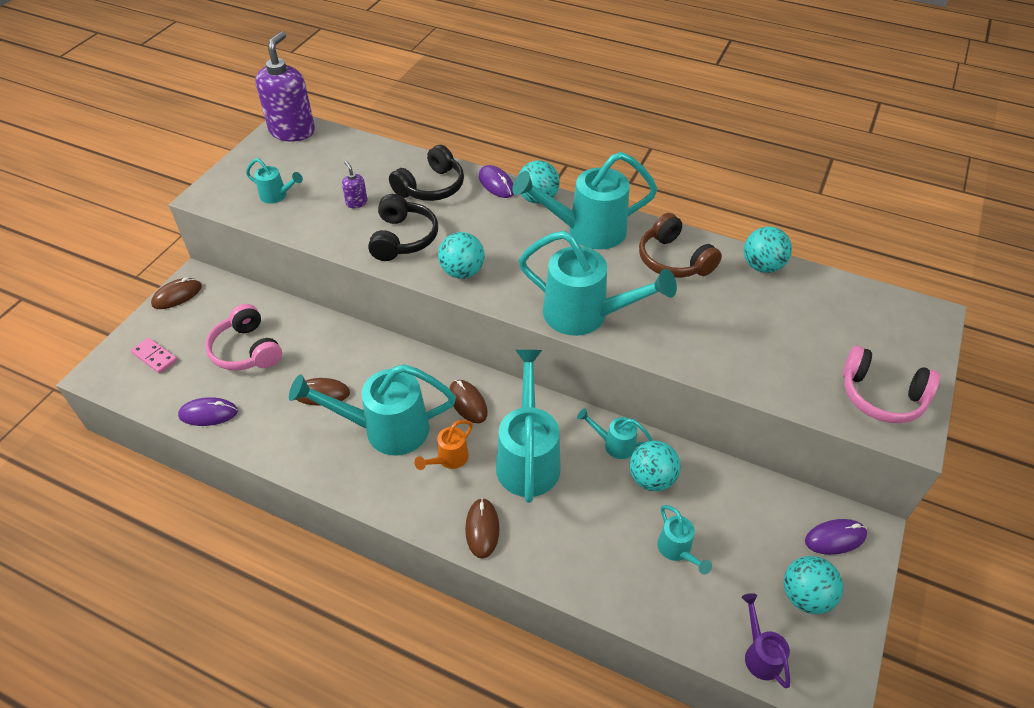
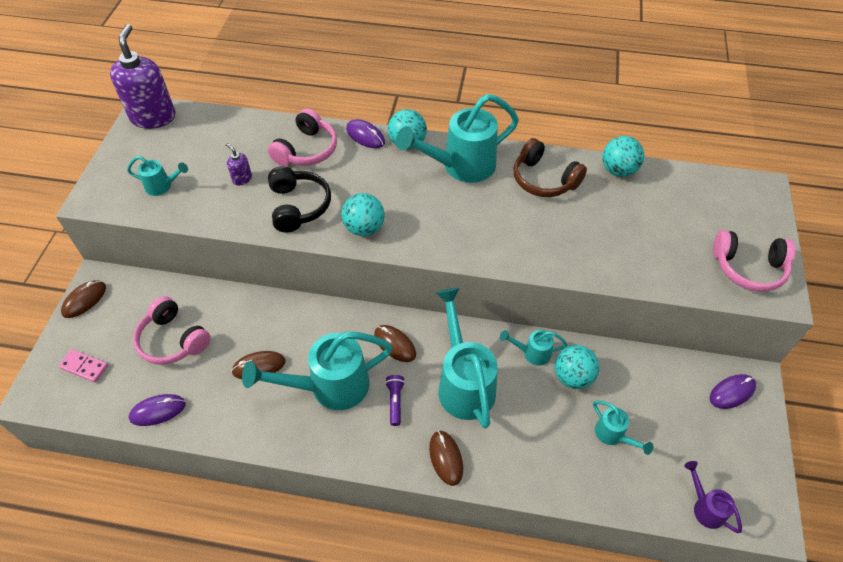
camera: 15 degrees left, 5 degrees up
black headphones [389,145,464,201] -> pink headphones [268,109,337,166]
orange watering can [414,420,473,470] -> purple flashlight [385,375,405,426]
turquoise watering can [519,231,677,336] -> none
turquoise ball [784,556,843,614] -> none

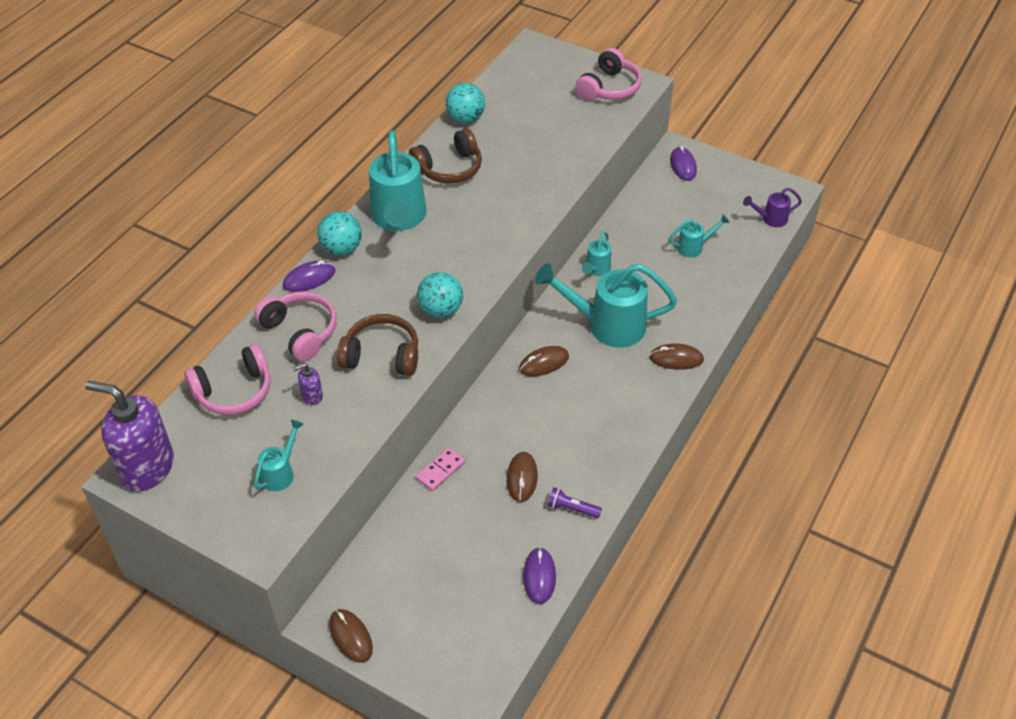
camera: 70 degrees left, 5 degrees down
pink domino [59,349,108,383] -> pink domino moved to [416,447,465,491]
pink headphones [133,296,211,365] -> pink headphones moved to [184,344,270,415]
turquoise watering can [242,331,393,410] -> none
black headphones [268,166,331,233] -> brown headphones [337,314,418,376]
purple flashlight [385,375,405,426] -> purple flashlight moved to [548,487,602,518]
turquoise ball [554,345,600,389] -> none

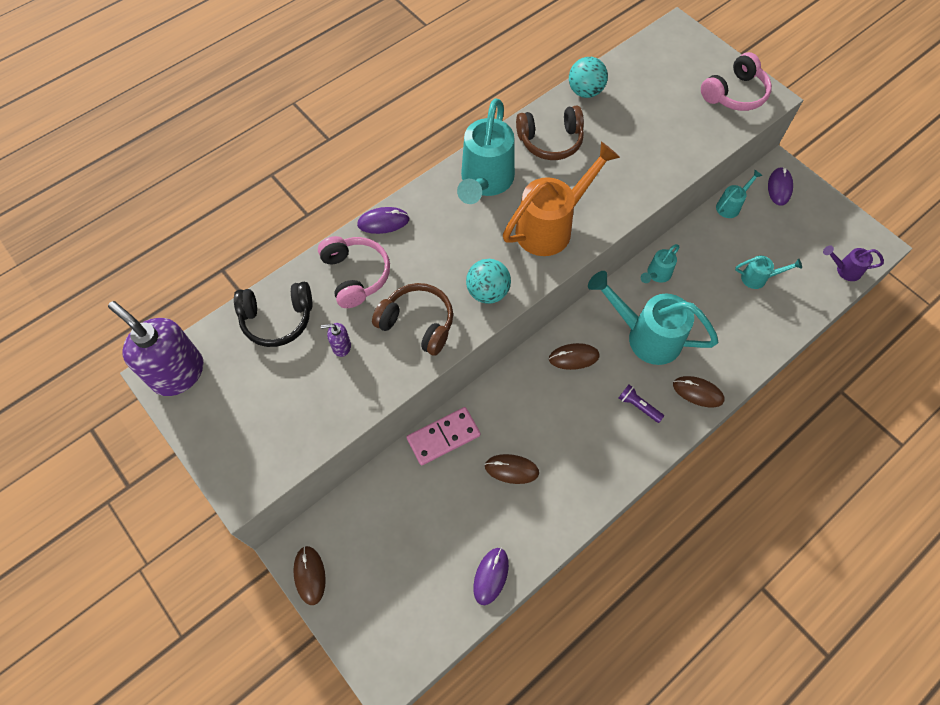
camera: 20 degrees right, 15 degrees up
pink headphones [184,344,270,415] -> black headphones [234,282,312,347]
turquoise watering can [254,419,304,491] -> turquoise watering can moved to [716,170,763,218]
turquoise ball [317,211,362,256] -> none
pink domino [416,447,465,491] -> pink domino [407,407,480,465], size x1.53
brown mouse [507,452,538,502] -> brown mouse turned 75 degrees clockwise [485,454,539,484]
purple flashlight [548,487,602,518] -> purple flashlight moved to [619,384,664,423]
none -> orange watering can [503,142,620,256]

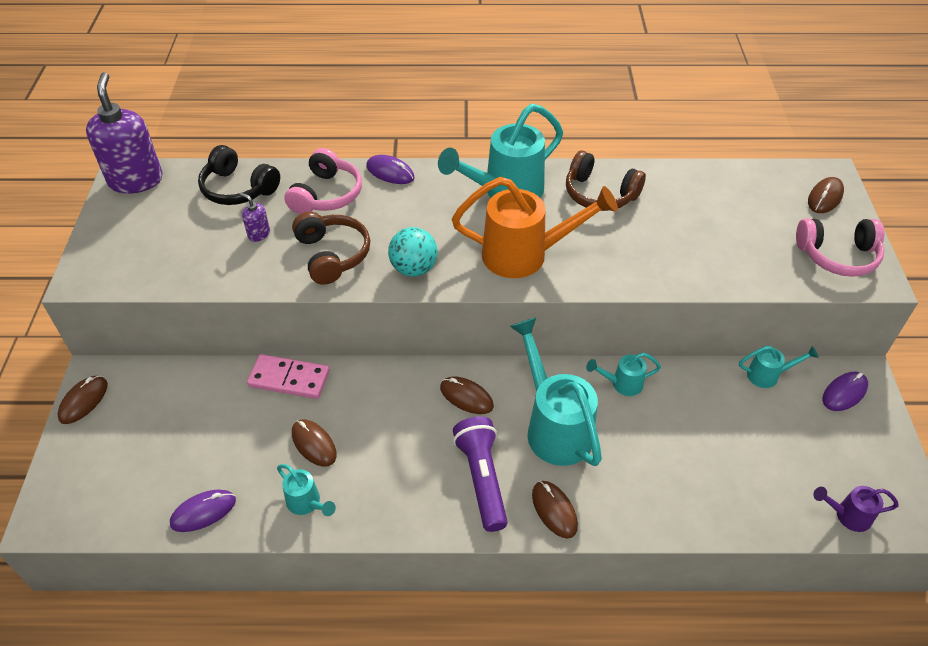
camera: 40 degrees right, 15 degrees down
turquoise ball [569,57,608,98] -> none
purple flashlight [619,384,664,423] -> purple flashlight [453,417,508,532], size x1.92
turquoise watering can [735,256,802,289] -> turquoise watering can moved to [277,464,336,516]
purple watering can [823,245,884,281] -> purple watering can turned 45 degrees counterclockwise [813,486,899,532]
none -> brown mouse [808,177,844,213]

